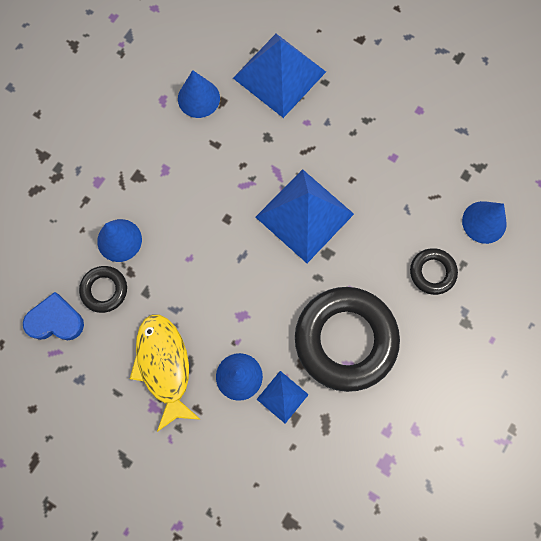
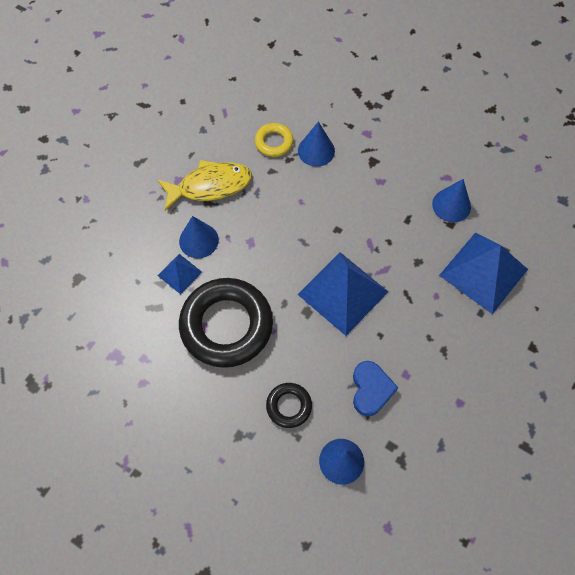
camera: 90 degrees right, 10 degrees down
blue heart [23,292,84,340] -> blue heart moved to [353,361,398,416]
black ring [79,266,127,313] -> yellow ring [255,123,293,157]

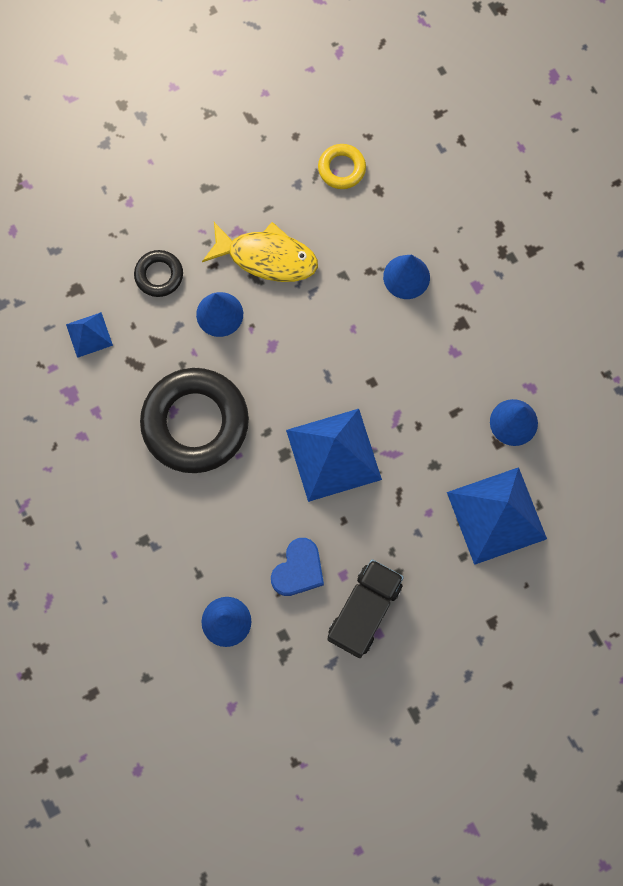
camera: 30 degrees right, 10 degrees up
blue pyramid [158,254,202,294] -> blue pyramid moved to [66,312,113,358]
yellow ring [255,123,293,157] -> yellow ring moved to [318,144,366,189]
black ring [266,383,312,428] -> black ring moved to [134,250,183,297]
none -> black truck [327,559,404,658]

